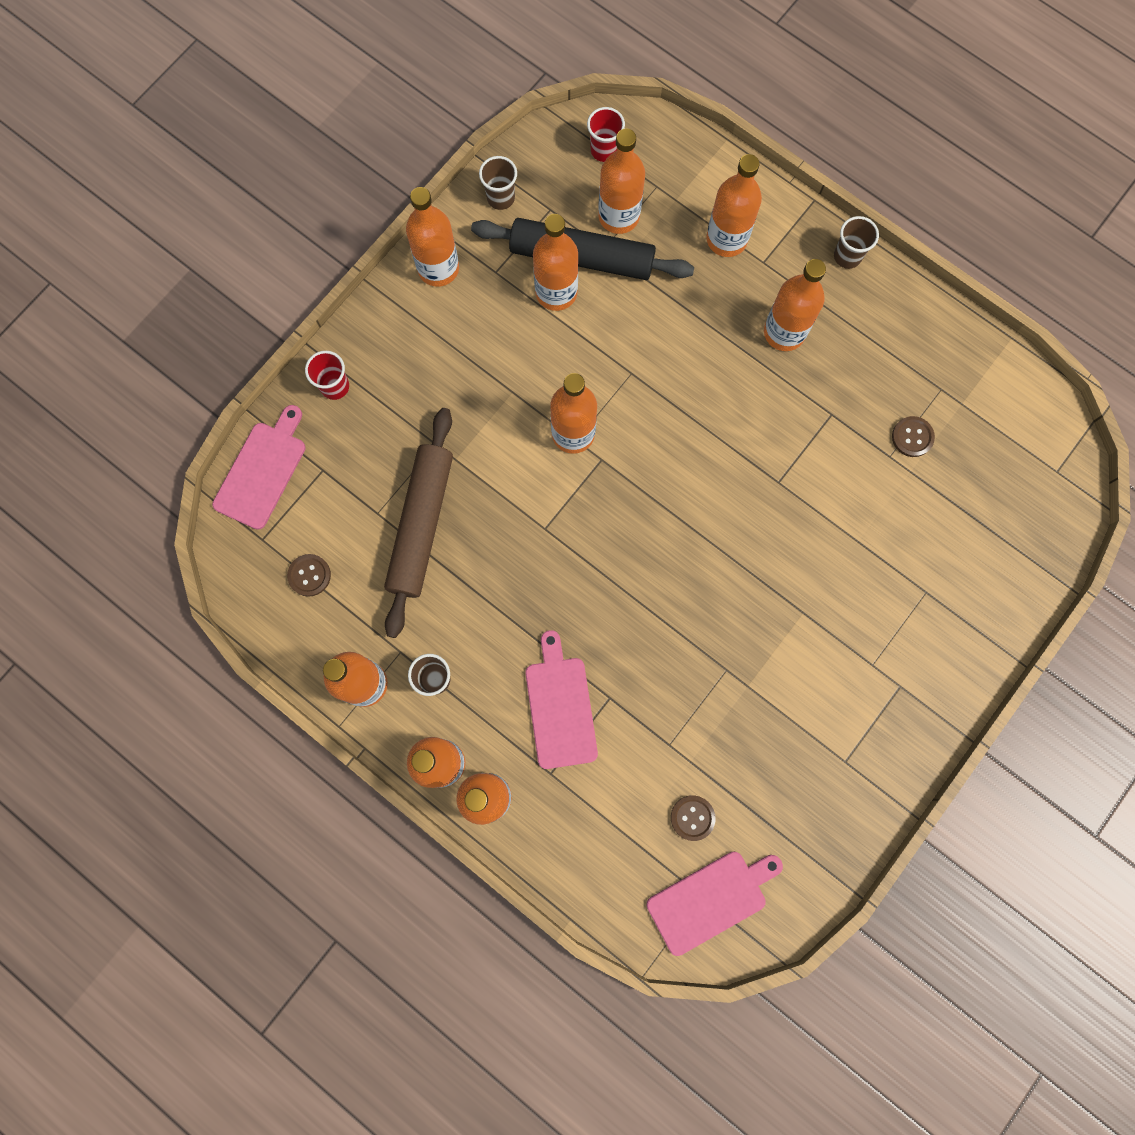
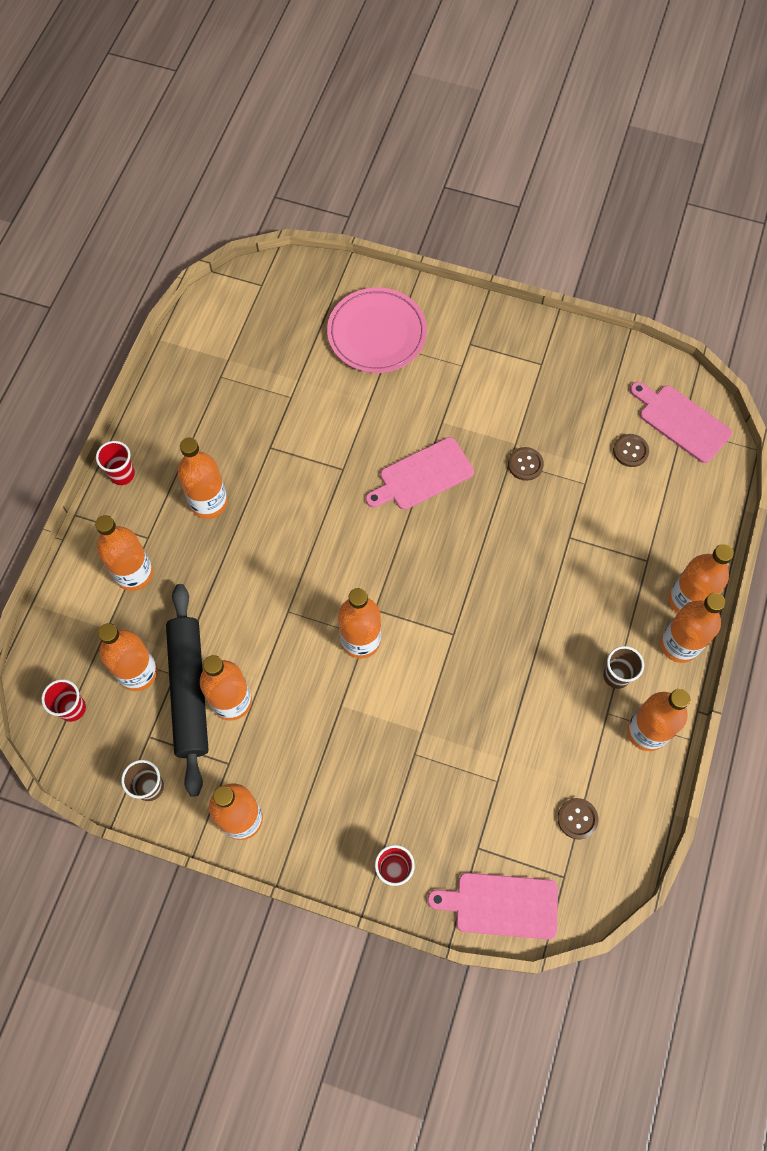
camera: 110 degrees left, 10 degrees down
brown rolling pin [384,408,453,638] -> none
pink cutting board [525,630,598,769] -> pink cutting board moved to [366,437,474,510]
brown cup [834,216,879,269] -> red cup [96,441,135,485]
brown button [892,416,935,457] -> brown button moved to [508,447,544,481]
none -> pink plate [327,287,427,373]

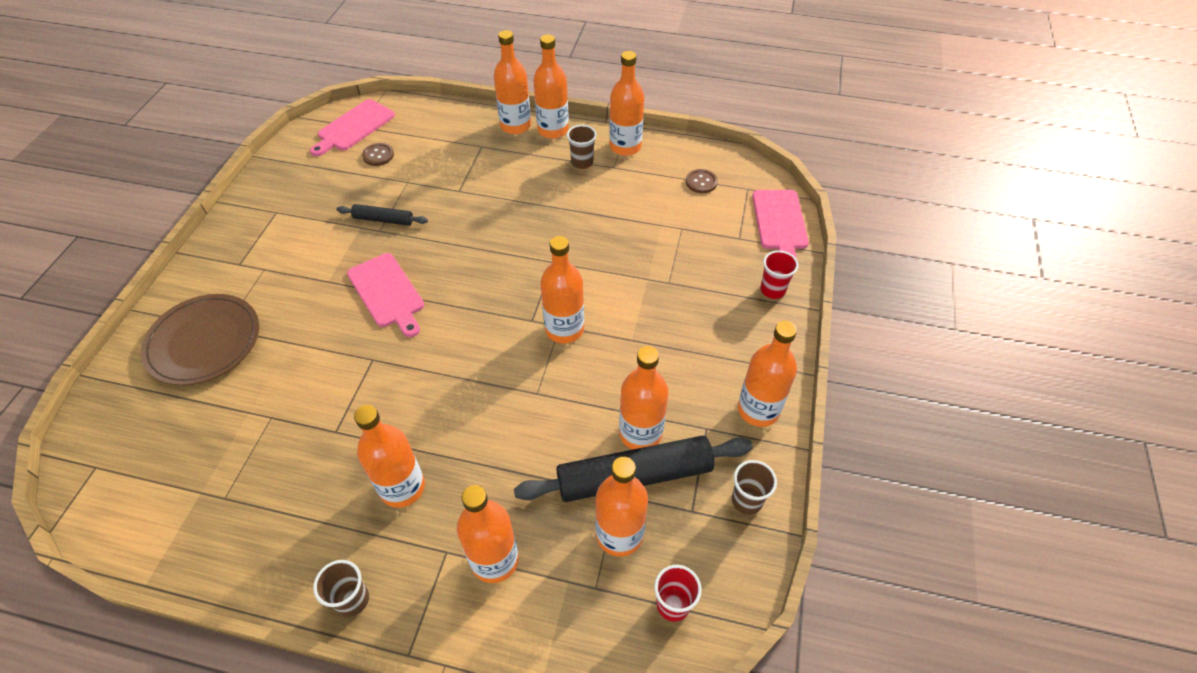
camera: 95 degrees left, 15 degrees down
red cup [96,441,135,485] -> brown cup [313,560,369,617]
pink plate [327,287,427,373] -> brown plate [141,294,259,385]
brown button [508,447,544,481] -> black rolling pin [337,204,428,226]

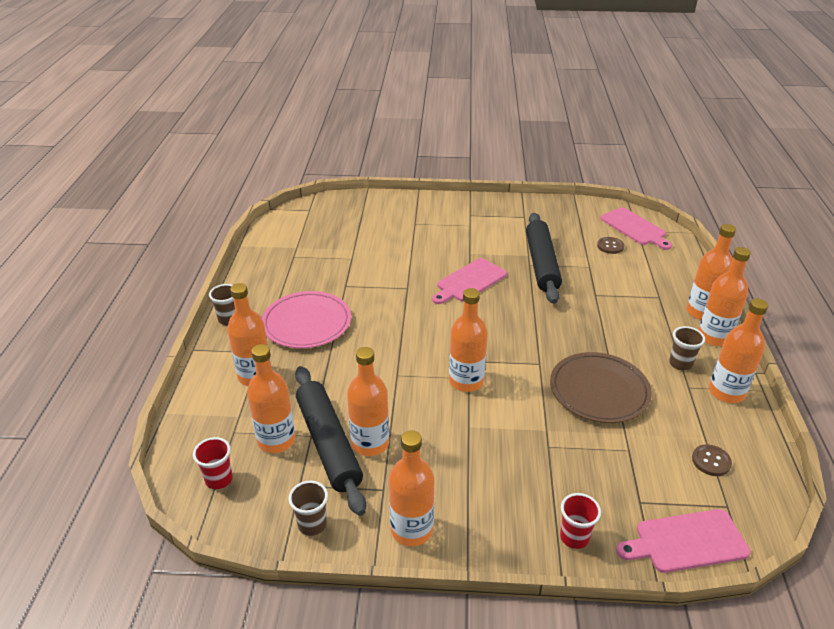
camera: 80 degrees right, 15 degrees down
brown plate [141,294,259,385] -> brown plate moved to [550,352,652,423]
pink cutting board [310,99,395,156] -> pink cutting board turned 150 degrees counterclockwise [600,207,672,250]
black rolling pin [337,204,428,226] -> black rolling pin [526,213,562,304], size x1.98
orange bottle [354,405,425,508] -> pink plate [262,291,351,348]

